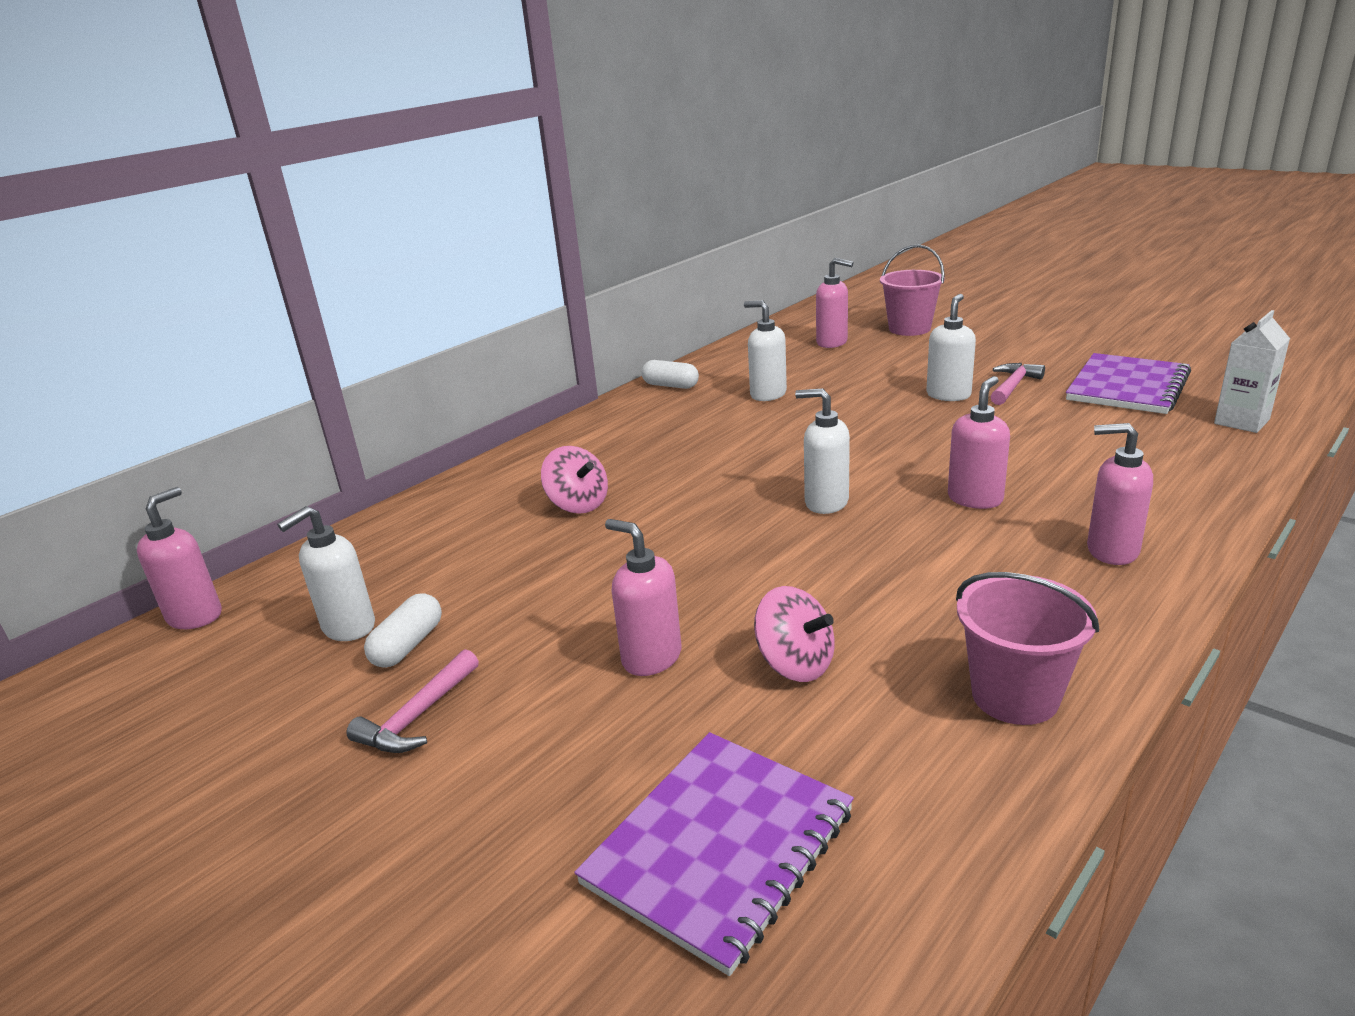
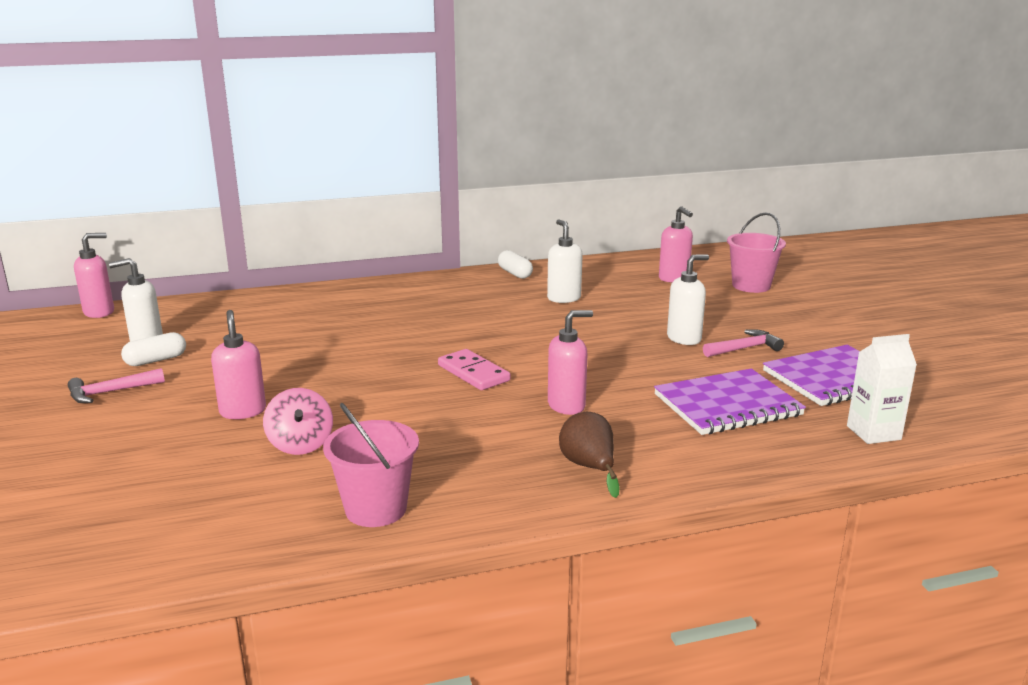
camera: 30 degrees right, 5 degrees down
pink spinning top [541,446,608,514] -> none
purple notebook [574,732,854,976] -> purple notebook moved to [654,368,806,435]
white soap dispenser [795,388,850,514] -> pink domino [438,349,511,390]
pink soap dispenser [1087,423,1153,565] -> brown pear [559,412,620,498]

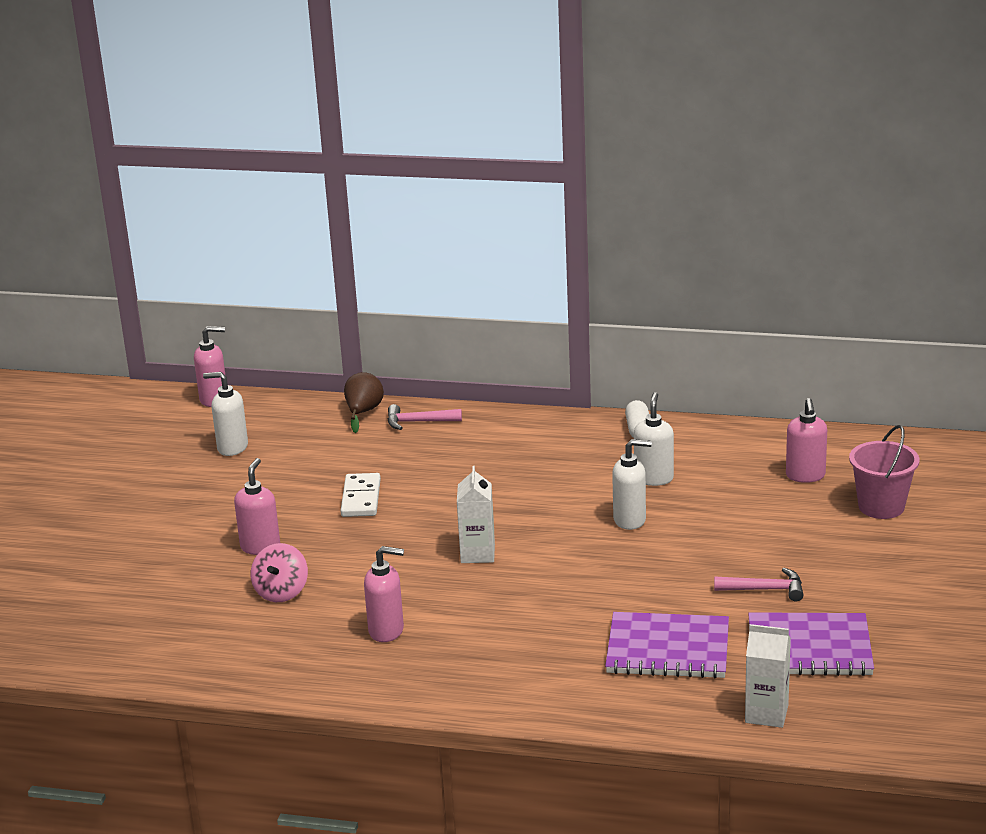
camera: 30 degrees right, 5 degrees up
pink hammer [68,368,165,403] -> pink hammer moved to [388,404,462,430]
white capsule [121,332,186,366] -> none
pink bucket [323,403,419,527] -> none
pink domino [438,349,511,390] -> white carton [457,466,495,563]
pink soap dispenser [548,310,593,415] -> pink soap dispenser moved to [364,546,404,642]
brown pear [559,412,620,498] -> brown pear moved to [344,372,384,433]
white soap dispenser [667,254,709,345] -> white soap dispenser moved to [612,439,652,530]
none -> white domino [341,473,381,517]

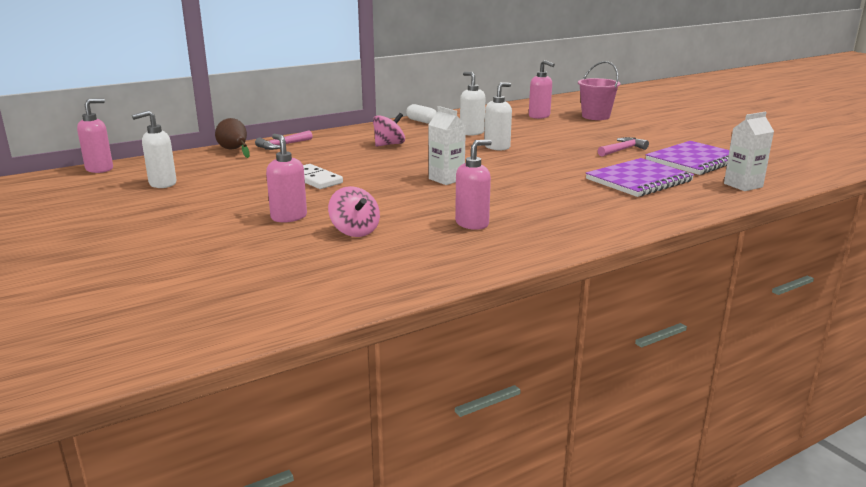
camera: 45 degrees left, 5 degrees down
none -> pink spinning top [373,113,405,147]

